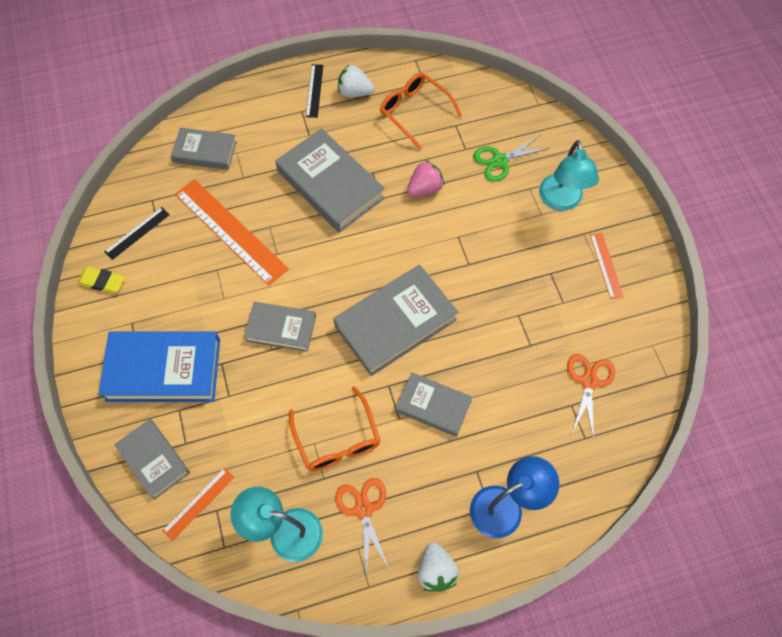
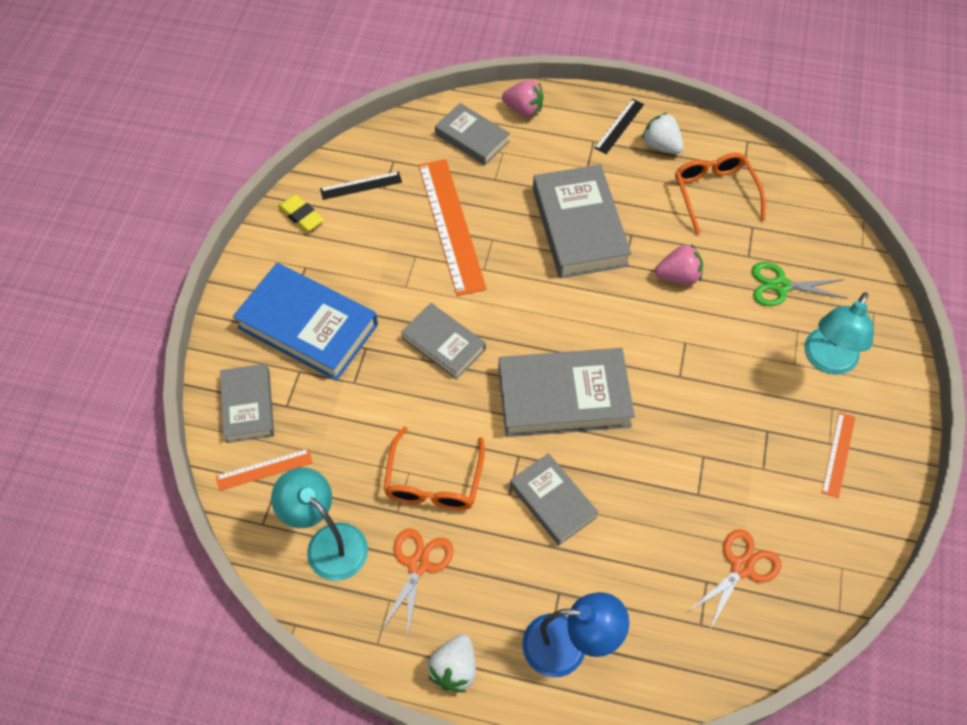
camera: 30 degrees right, 5 degrees down
none -> pink strawberry [502,80,544,117]

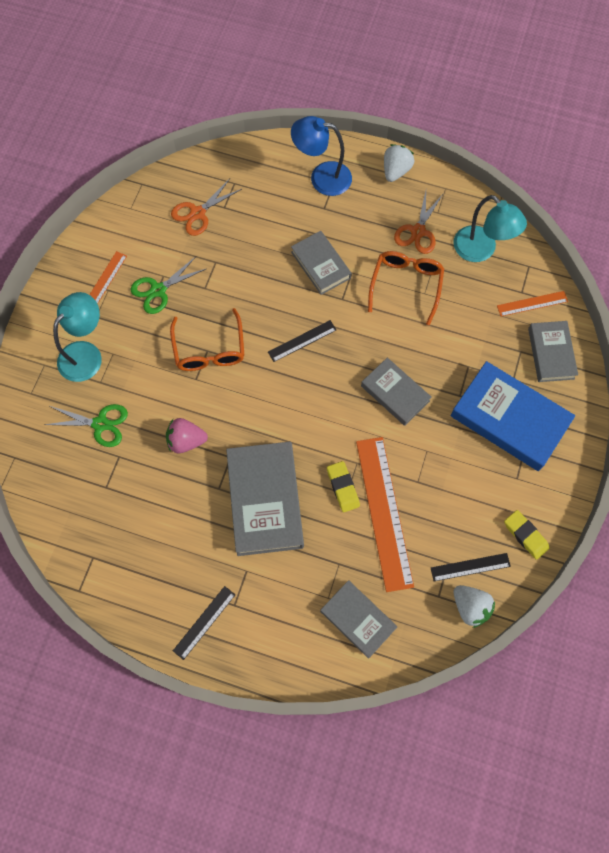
camera: 175 degrees left, 10 degrees up
grey book [498,348,635,437] -> black ruler [268,320,336,362]
pink strawberry [502,80,544,117] -> none
white strawberry [642,113,684,154] -> white strawberry moved to [454,585,495,628]
orange glasses [675,153,766,234] -> orange glasses moved to [170,308,244,371]
none -> green scissors [130,256,206,314]
none -> yellow eraser [327,461,360,512]

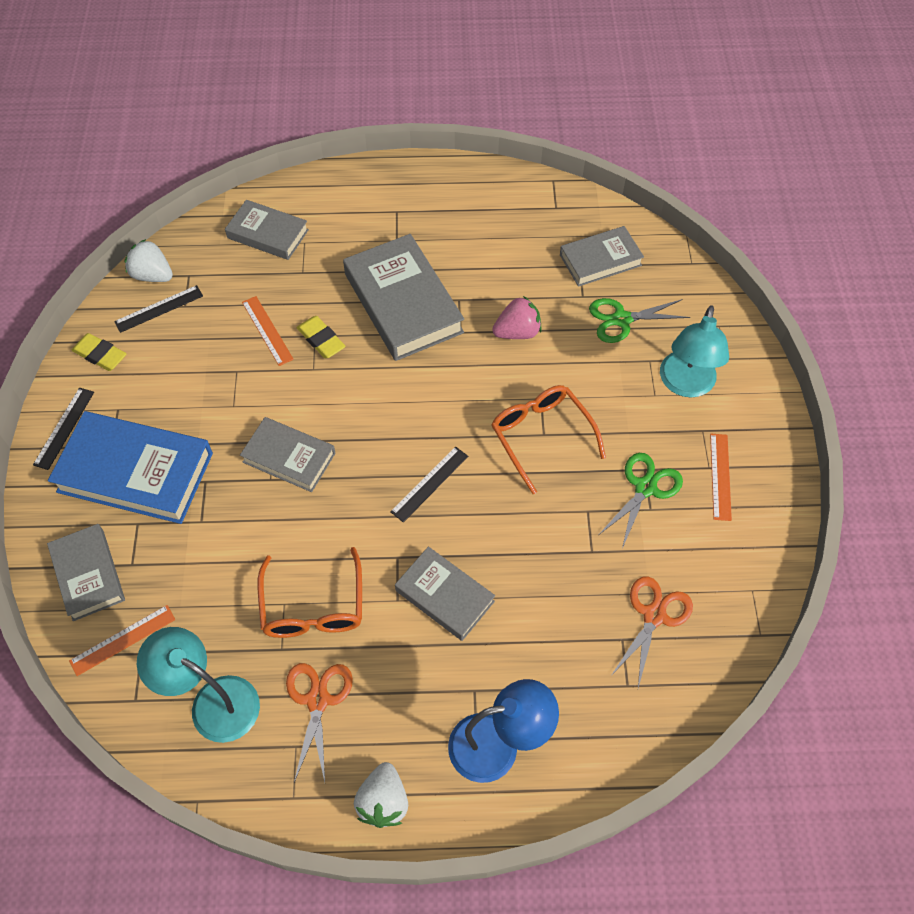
camera: 160 degrees right, 10 degrees down
black ruler [173,586,235,660] -> black ruler moved to [33,388,94,470]
orange ruler [356,437,414,592] -> orange ruler [242,296,294,366], size x0.50
none -> grey book [560,226,644,287]

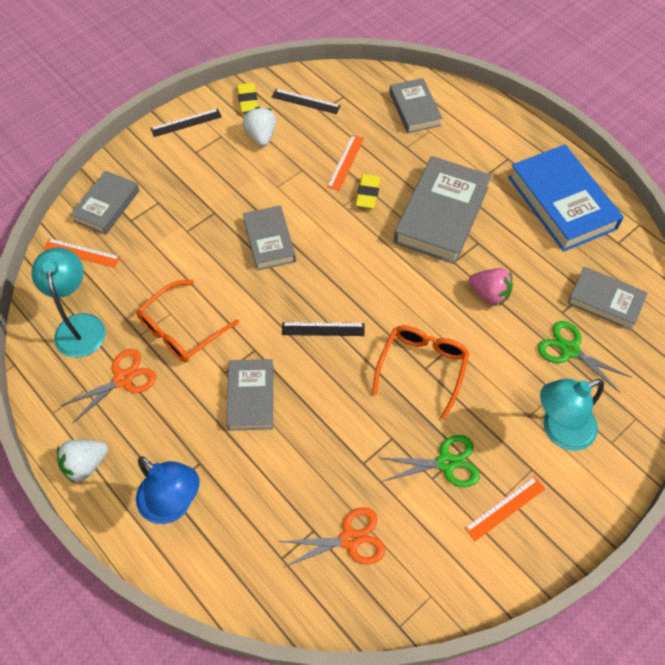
camera: 50 degrees right, 0 degrees up
blue book [48,411,213,524] -> blue book moved to [508,145,624,252]
white strawberry [124,239,173,282] -> white strawberry moved to [243,107,276,147]

